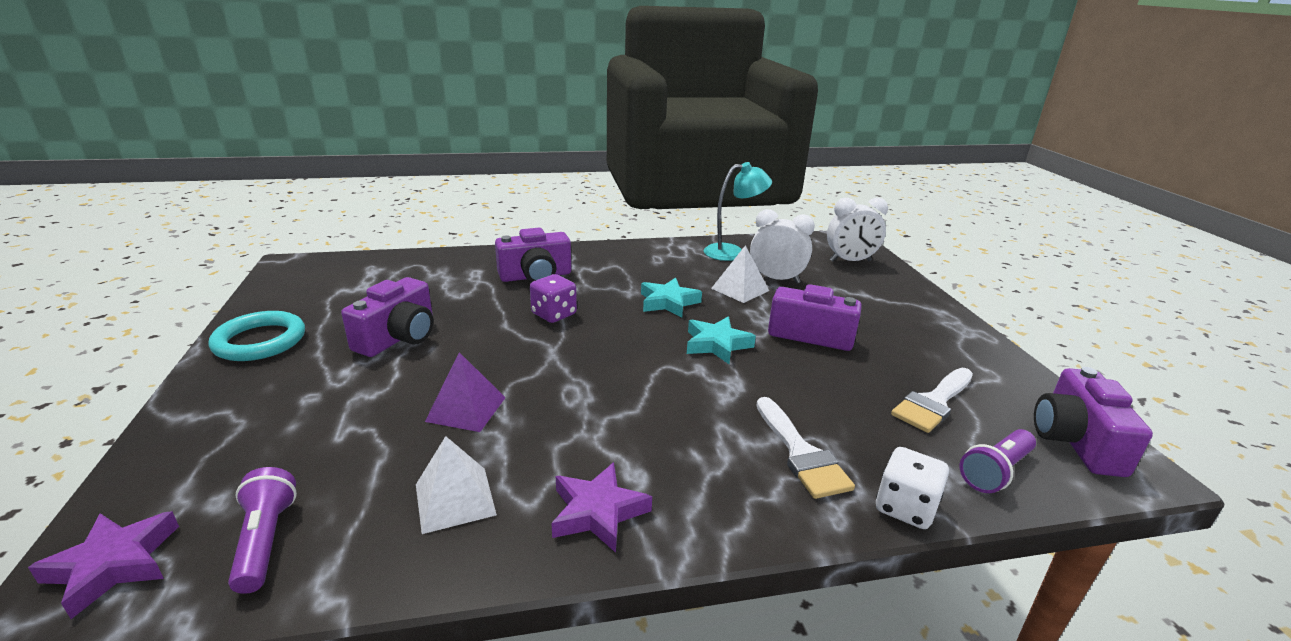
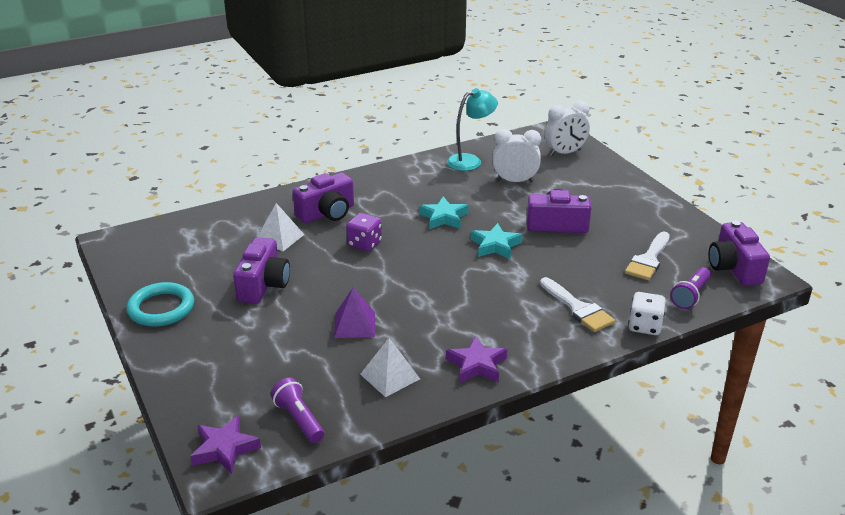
camera: 15 degrees left, 5 degrees up
white pyramid [711,245,769,303] -> white pyramid moved to [257,203,305,251]

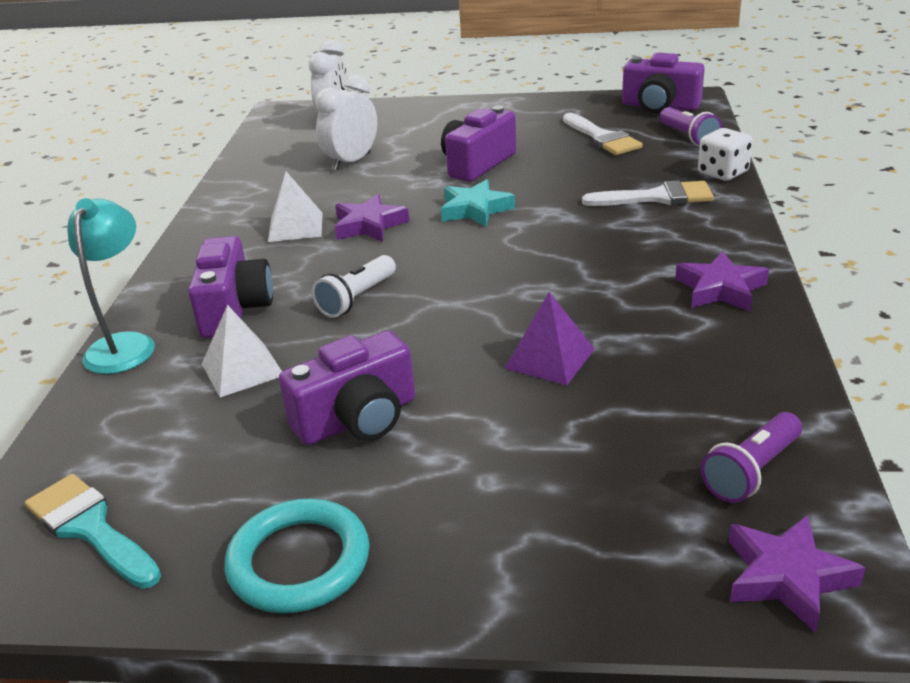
camera: 55 degrees left, 0 degrees up
purple camera [233,237,290,304] -> purple camera turned 105 degrees clockwise [279,331,415,445]
purple flashlight [271,378,324,443] -> purple flashlight turned 45 degrees counterclockwise [700,412,802,503]
purple dice [346,213,382,252] -> white flashlight [312,255,396,318]
white pyramid [360,338,420,397] -> white pyramid moved to [268,172,323,242]
turquoise star [419,197,468,229] -> purple star [335,194,410,242]
turquoise lamp [447,88,498,171] -> turquoise lamp moved to [67,198,155,374]
none -> turquoise brush [25,474,161,589]

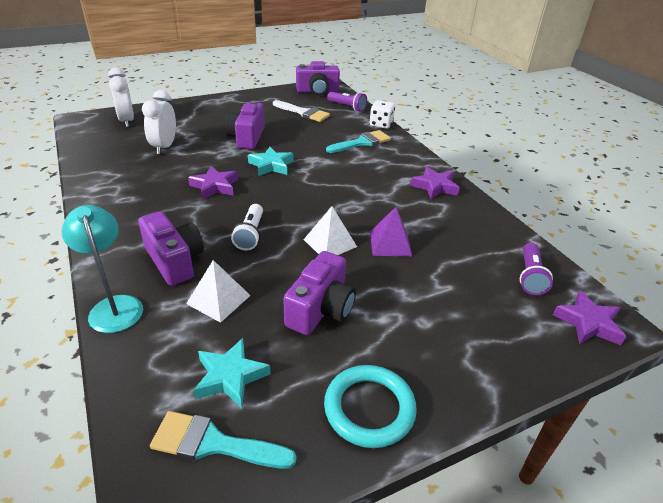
camera: 35 degrees left, 5 degrees up
white pyramid [268,172,323,242] -> white pyramid moved to [303,206,357,255]
white brush [582,180,714,206] -> turquoise brush [326,130,391,153]
none -> turquoise star [193,338,271,408]

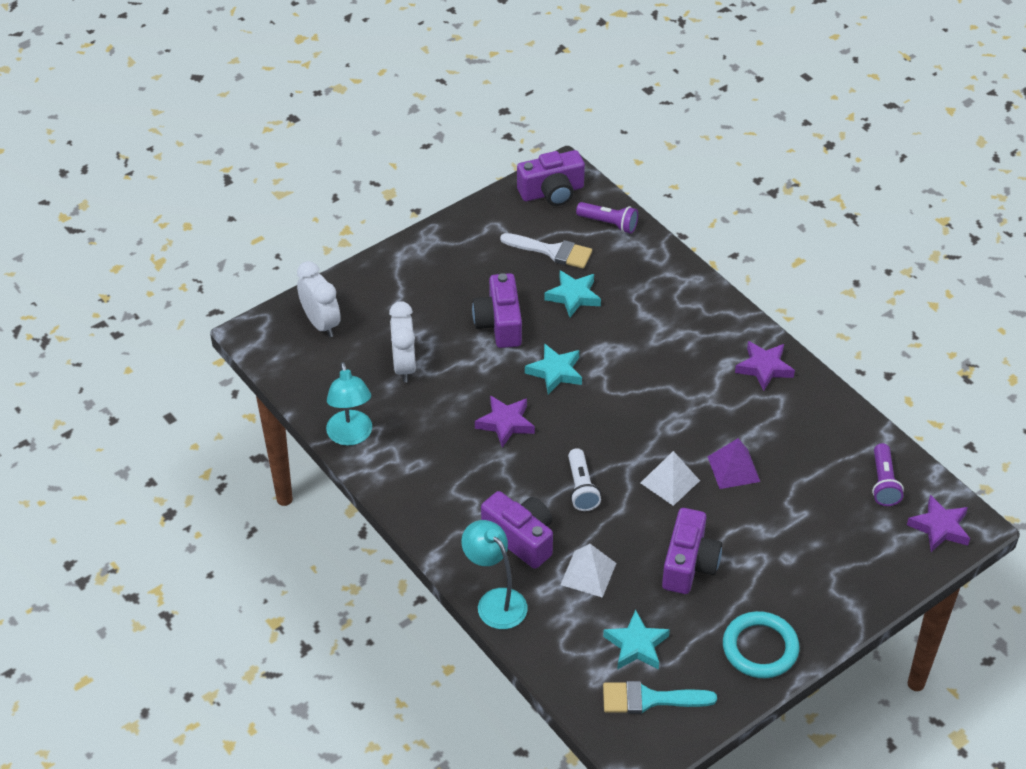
camera: 10 degrees left, 10 degrees up
turquoise brush [326,130,391,153] -> none
white dice [370,100,395,129] -> none
none -> turquoise lamp [326,362,372,446]
none -> turquoise star [544,270,601,317]

